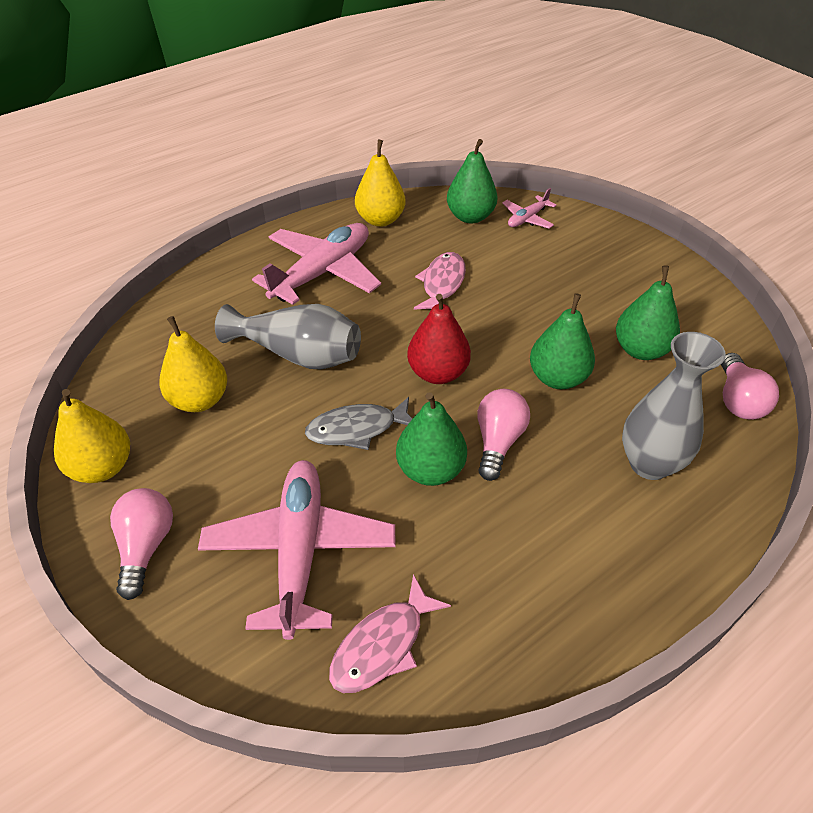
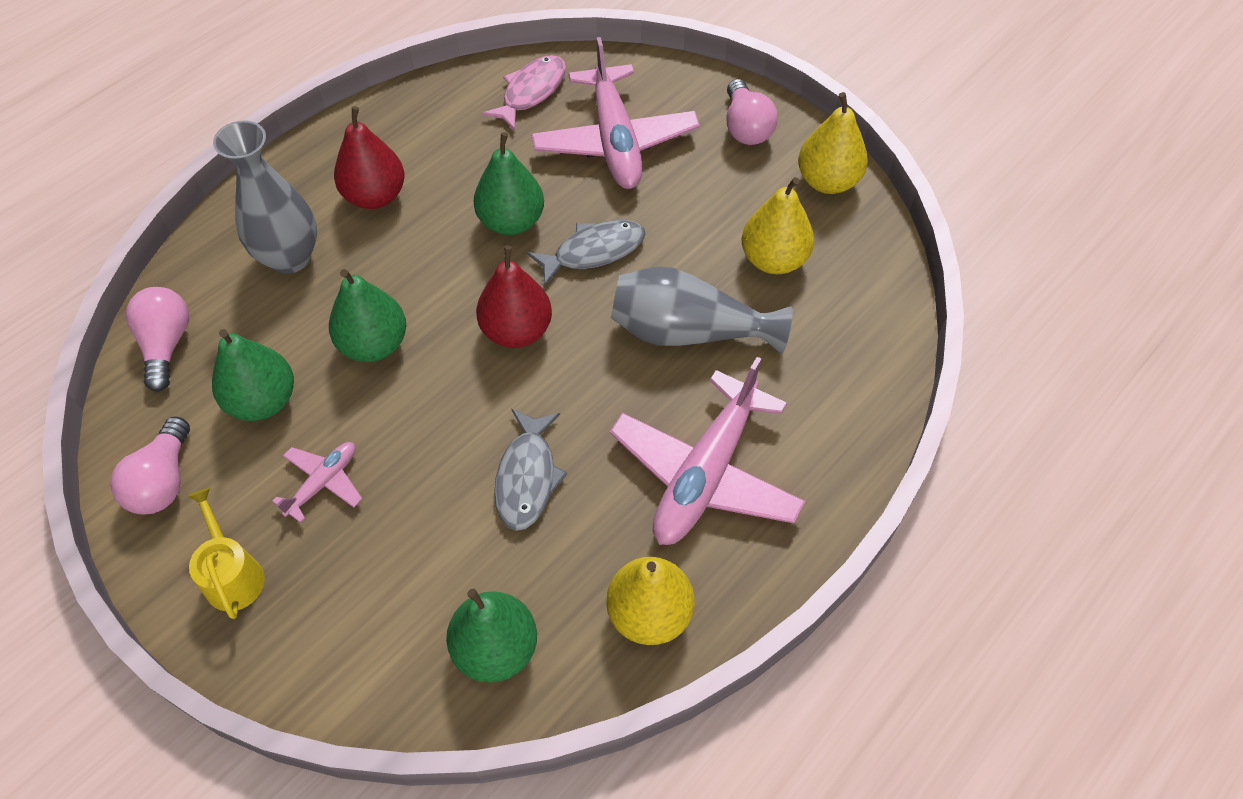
camera: 170 degrees right, 10 degrees up
pink fish [414,252,466,310] -> grey fish [494,409,567,531]
pink light bulb [477,389,530,481] -> pink light bulb moved to [110,417,190,514]
pink plane [502,188,556,229] -> pink plane moved to [272,442,362,523]
none -> yellow watering can [188,488,265,619]
none -> red pear [334,106,405,209]

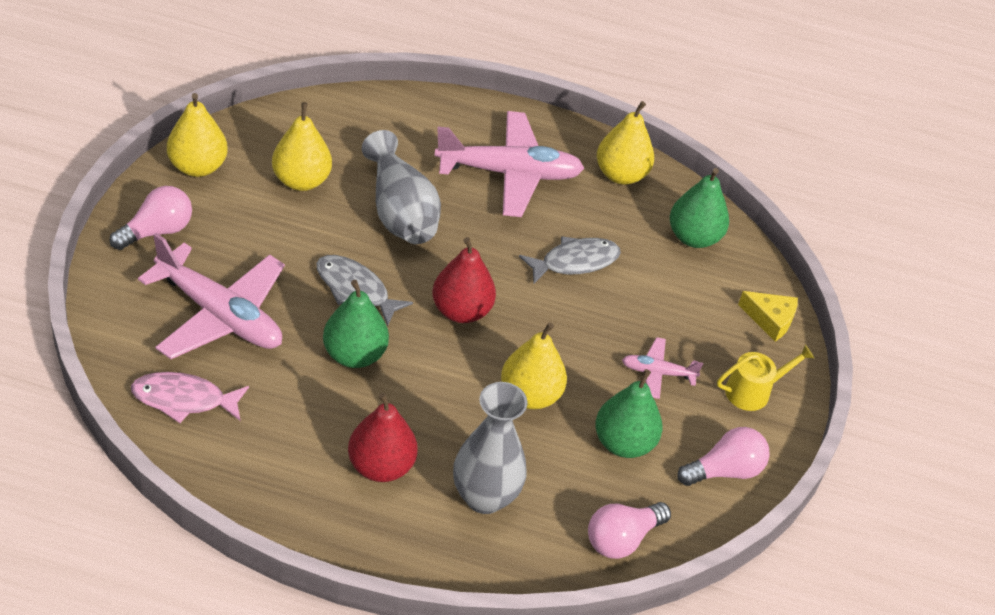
camera: 125 degrees left, 10 degrees down
yellow watering can [188,488,265,619] -> yellow watering can turned 150 degrees counterclockwise [717,345,814,411]
green pear [329,269,406,362] -> yellow pear [501,322,567,409]
pink plane [531,37,700,189] -> pink plane turned 75 degrees clockwise [138,233,285,359]
none -> yellow cheese [738,291,798,341]

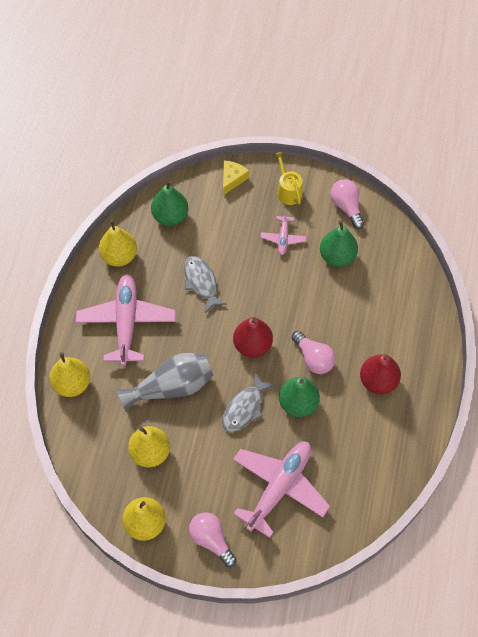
camera: 85 degrees left, 15 degrees up
pink fish [131,372,249,423] -> none
grey vase [453,382,527,514] -> none
yellow pear [501,322,567,409] -> yellow pear moved to [49,352,90,397]
pink light bulb [588,502,671,559] -> pink light bulb moved to [292,331,336,374]

